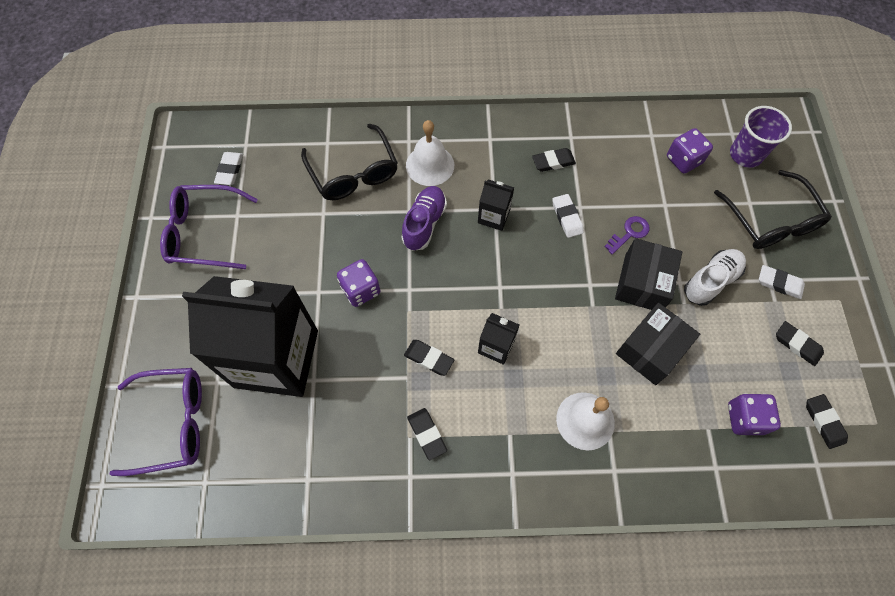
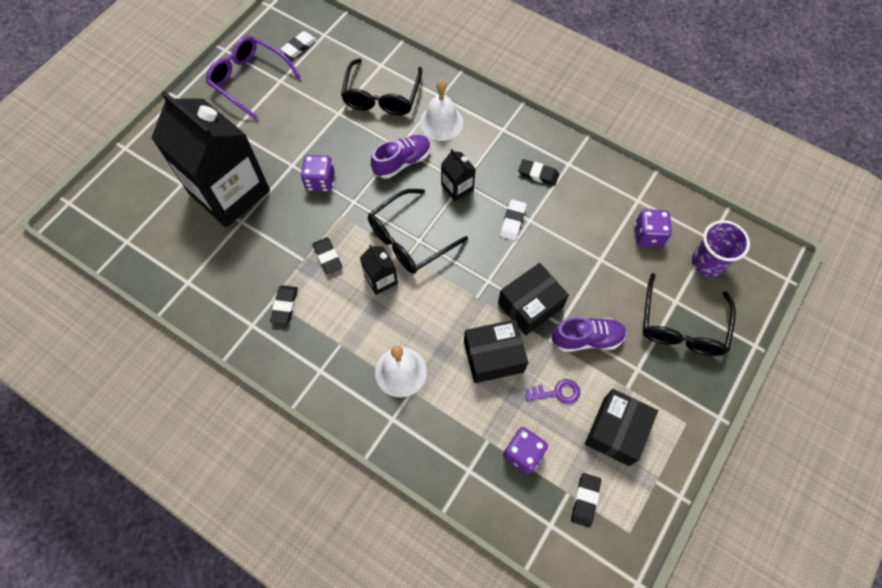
camera: 35 degrees right, 0 degrees up
purple glasses [110,368,202,476] -> none
purple key [604,216,650,254] -> purple key moved to [525,379,580,404]
white shoe [684,249,746,306] -> purple shoe [552,317,627,352]
white eraser [759,265,805,299] -> none
black eraser [776,321,824,366] -> black box [585,389,658,466]
none -> black glasses [368,189,468,274]

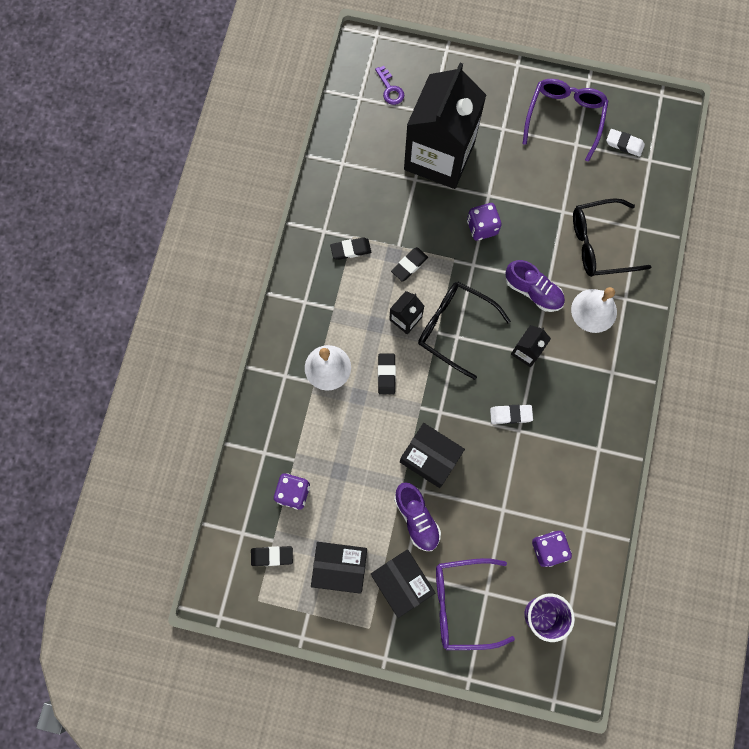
camera: 70 degrees right, 10 degrees up
black box [464,319,528,383] -> black box moved to [371,549,435,618]
black eraser [518,159,559,186] -> black eraser moved to [378,354,396,395]
purple key [525,379,580,404] -> purple key moved to [375,66,404,105]
black glasses [642,273,736,356] -> purple glasses [436,558,515,650]

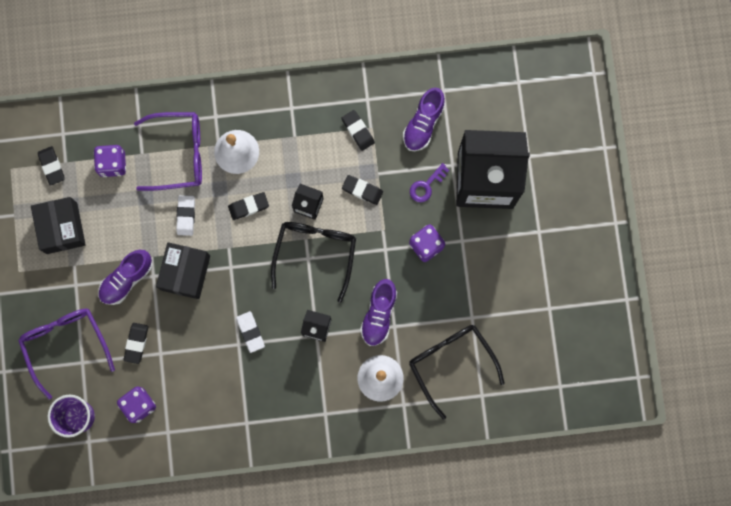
camera: 70 degrees right, 5 degrees up
black box [371,549,435,618] -> none
purple key [375,66,404,105] -> purple key moved to [410,163,449,203]
purple glasses [523,79,608,162] -> purple glasses moved to [134,112,202,191]
white eraser [606,129,645,157] -> white eraser moved to [176,195,195,236]
none -> black eraser [124,323,148,364]
none -> purple shoe [403,88,445,151]

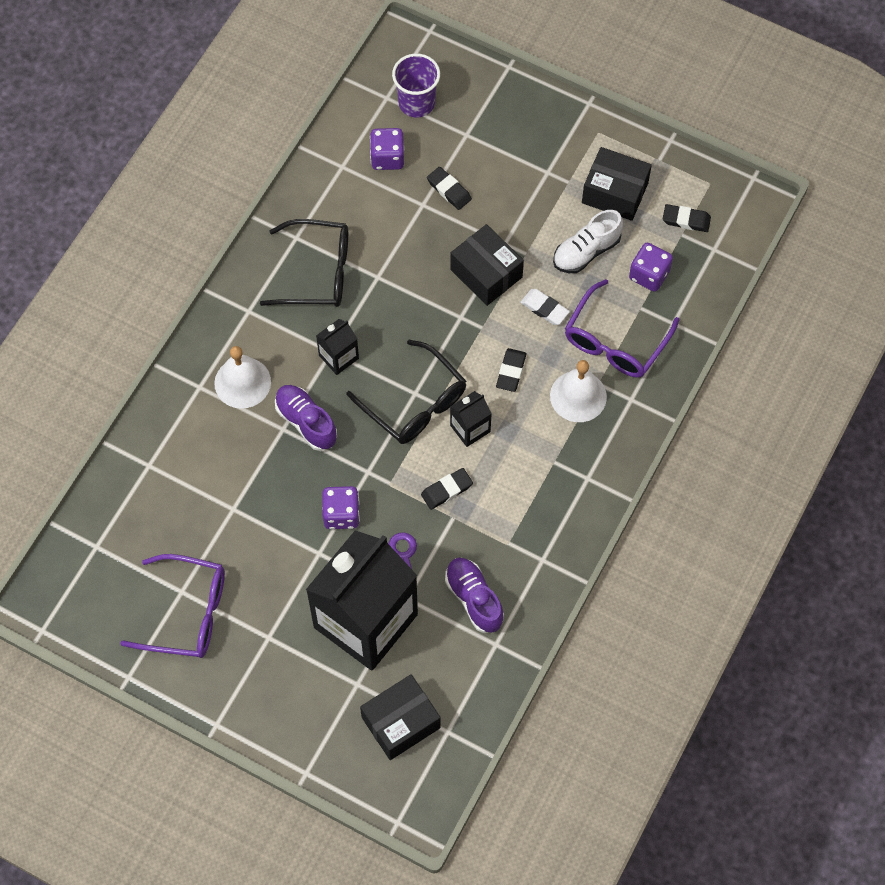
camera: 125 degrees right, 15 degrees down
purple glasses [18,308,115,400] -> purple glasses moved to [120,554,225,658]
purple shoe [98,250,153,305] -> none
white eraser [236,311,265,353] -> none
black eraser [342,110,375,151] -> none
black glasses [409,325,504,420] -> black glasses moved to [260,219,348,307]
none -> black box [360,674,441,760]
none -> white shoe [553,210,623,273]

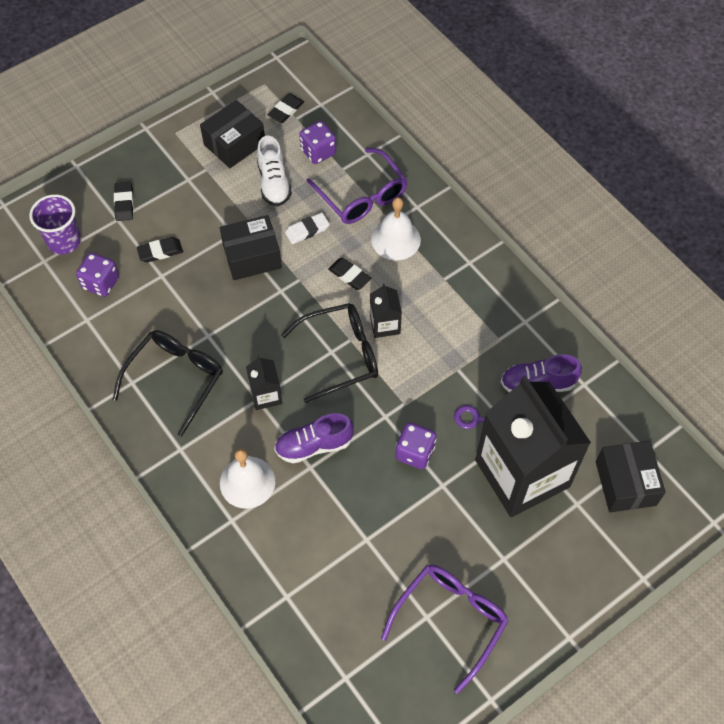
camera: 65 degrees left, 5 degrees down
black eraser [421,468,473,510] -> black eraser moved to [114,182,134,221]

